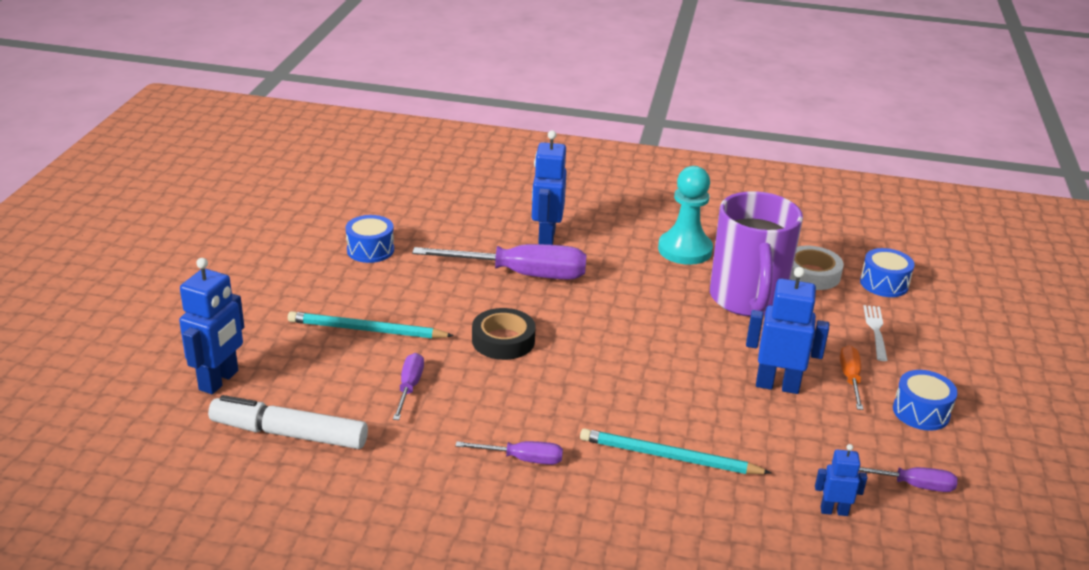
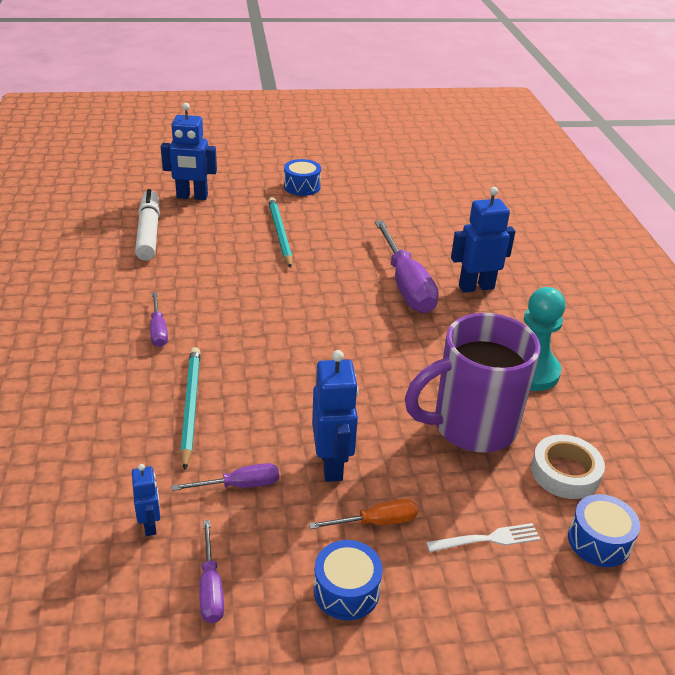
camera: 70 degrees right, 5 degrees up
blue drum [345,215,394,263] -> blue drum moved to [284,159,321,196]
purple screwdriver [393,353,424,420] -> purple screwdriver moved to [172,463,279,491]
black tape [472,308,536,360] -> none

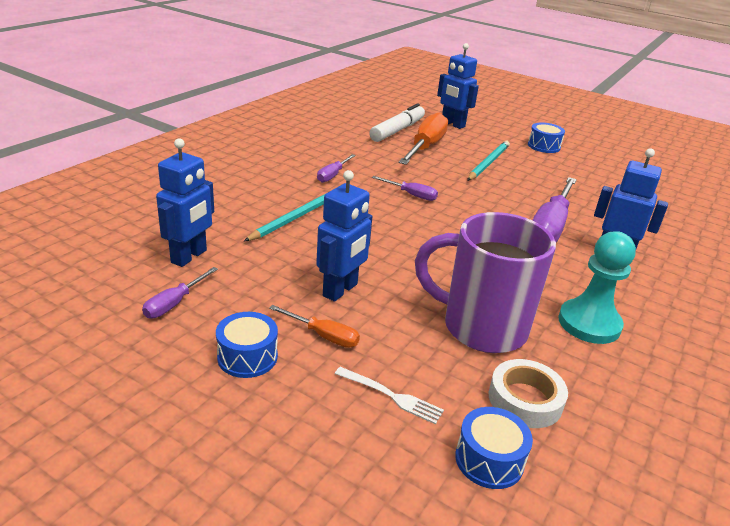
camera: 40 degrees right, 5 degrees down
blue robot [132,464,160,536] -> blue robot [156,138,214,267], size x1.83
purple screwdriver [172,463,279,491] -> purple screwdriver moved to [372,176,438,201]
none -> orange screwdriver [398,112,448,165]

